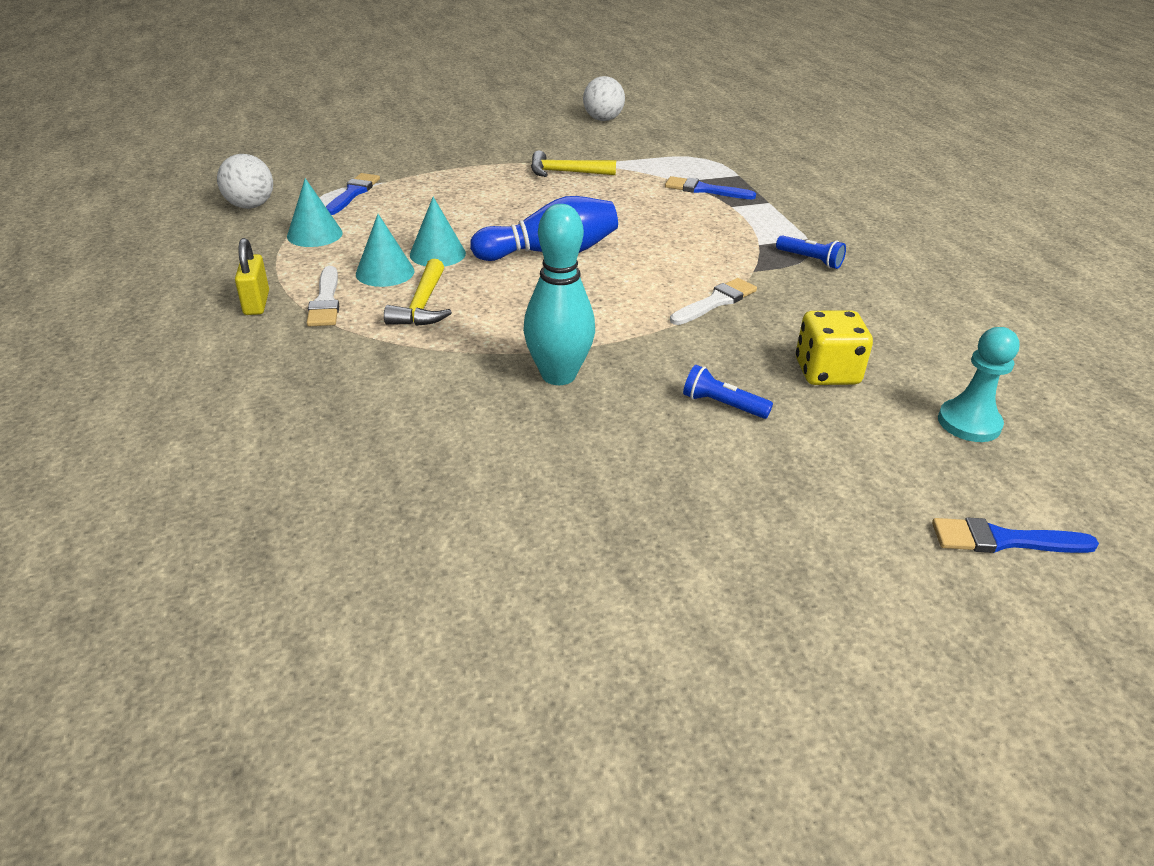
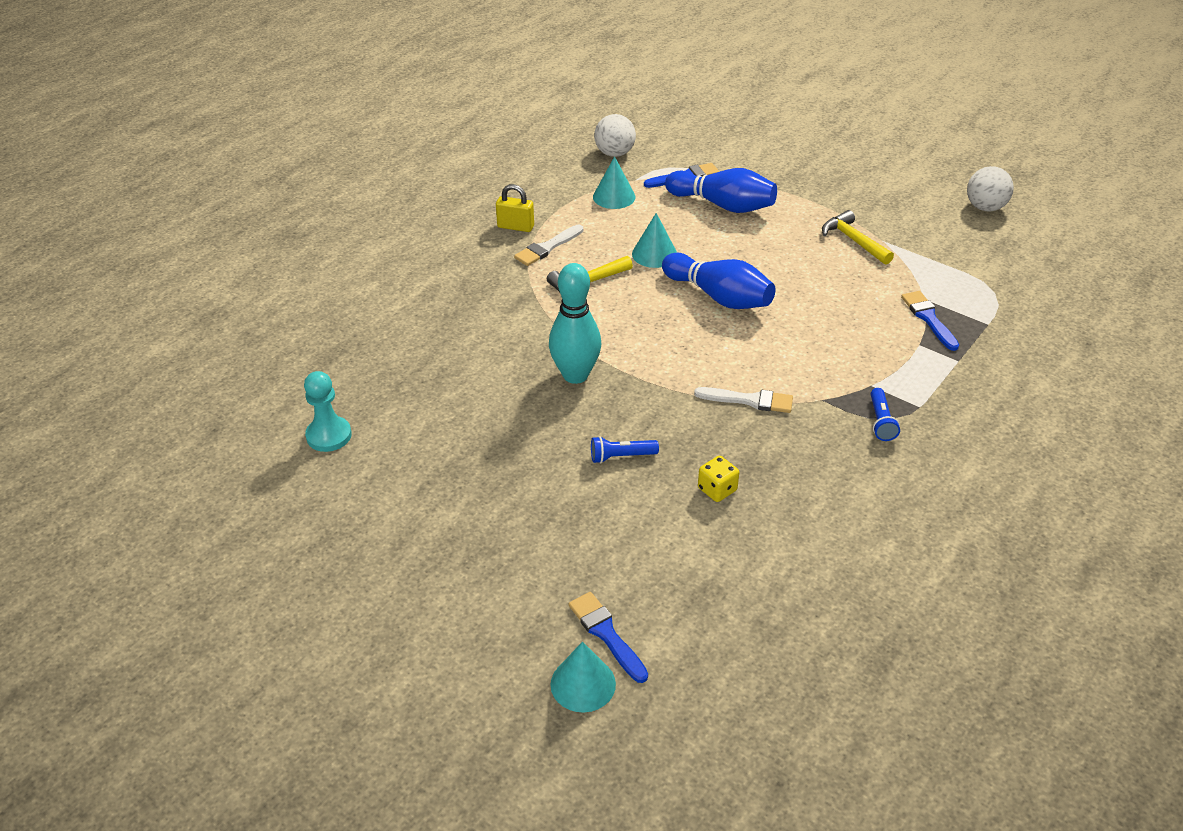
camera: 55 degrees right, 5 degrees up
yellow padlock [235,238,269,315] -> yellow padlock turned 60 degrees clockwise [496,184,534,232]
turquoise cone [356,214,414,287] -> turquoise cone moved to [551,641,616,713]
blue flashlight [683,365,773,419] -> blue flashlight turned 90 degrees counterclockwise [591,436,659,463]
yellow dice [796,310,873,385] -> yellow dice [698,456,739,502], size x0.64
turquoise pawn [938,327,1020,442] -> turquoise pawn moved to [304,371,352,452]
none -> blue bowling pin [665,168,777,213]

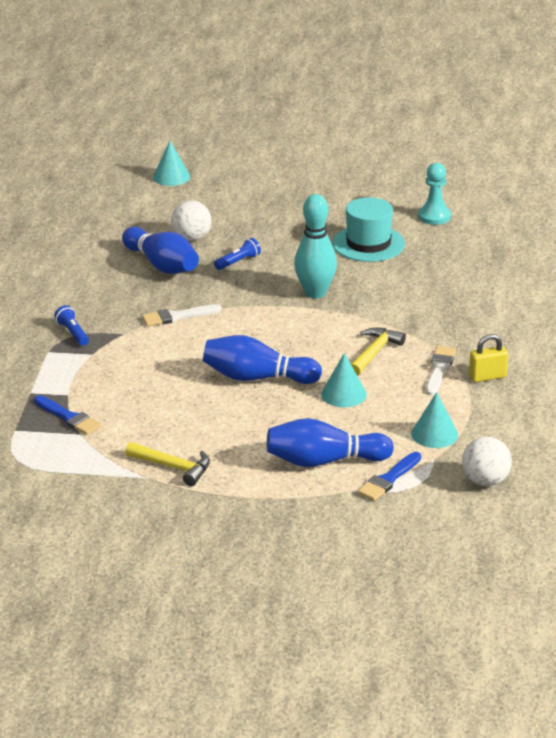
camera: 150 degrees right, 10 degrees down
blue brush [568,592,648,683] -> none
yellow dice [698,456,739,502] -> blue bowling pin [122,227,199,274]
white ball [967,166,1014,212] -> white ball moved to [171,200,212,241]
none -> turquoise hat [332,197,405,262]

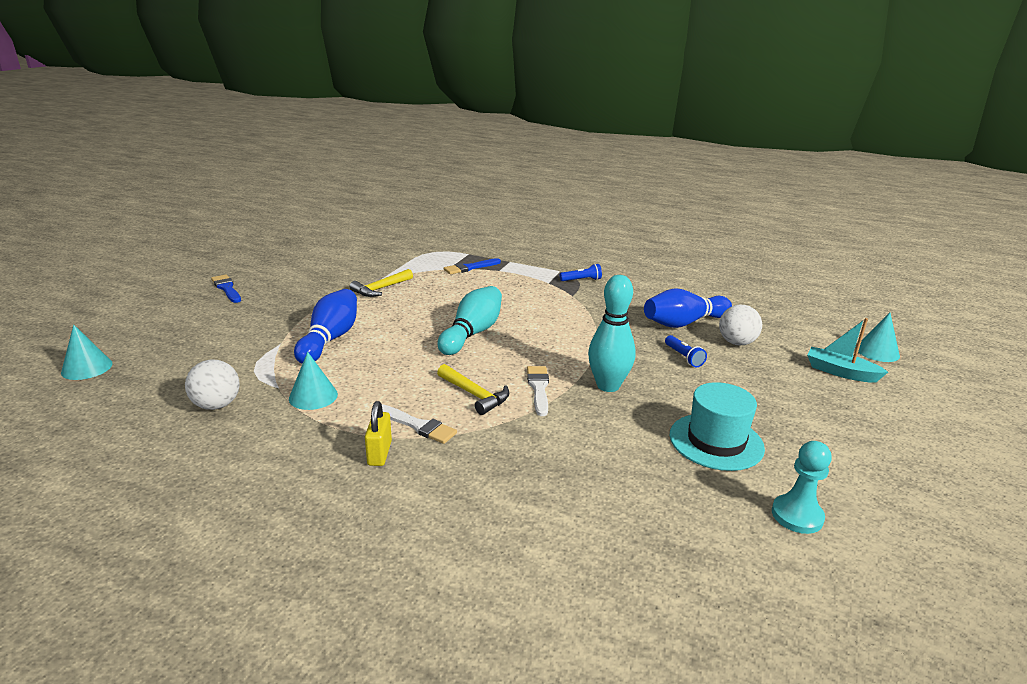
camera: 105 degrees right, 5 degrees down
white brush [142,304,221,326] -> white brush moved to [527,366,549,416]
blue bowling pin [203,335,322,384] -> turquoise bowling pin [438,286,502,355]
turquoise cone [321,353,367,407] -> turquoise cone moved to [61,325,113,380]
blue brush [357,452,421,501] -> blue brush moved to [211,274,241,303]
none -> turquoise boat [807,318,888,383]

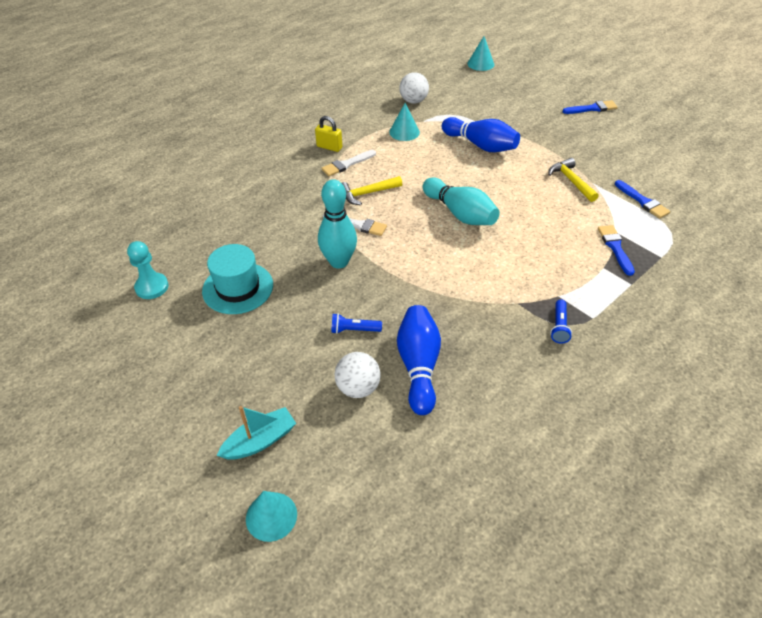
camera: 115 degrees right, 20 degrees up
none -> blue brush [615,180,670,219]

